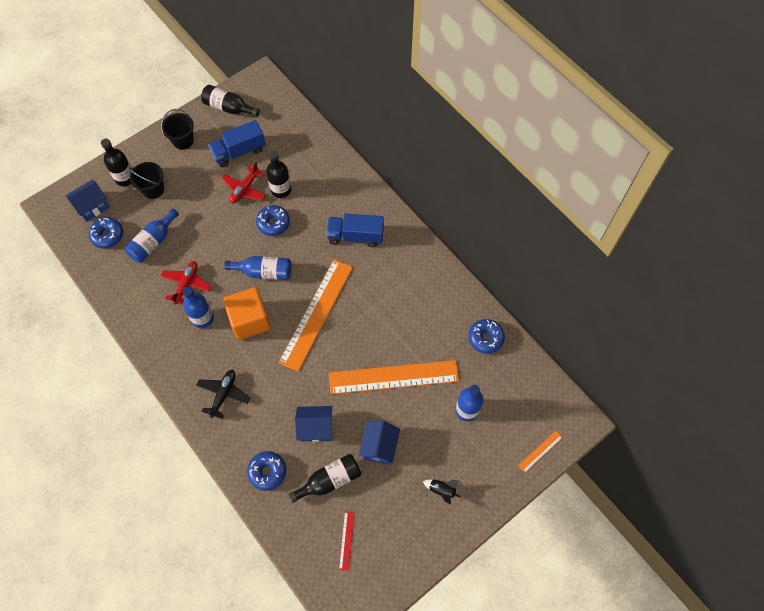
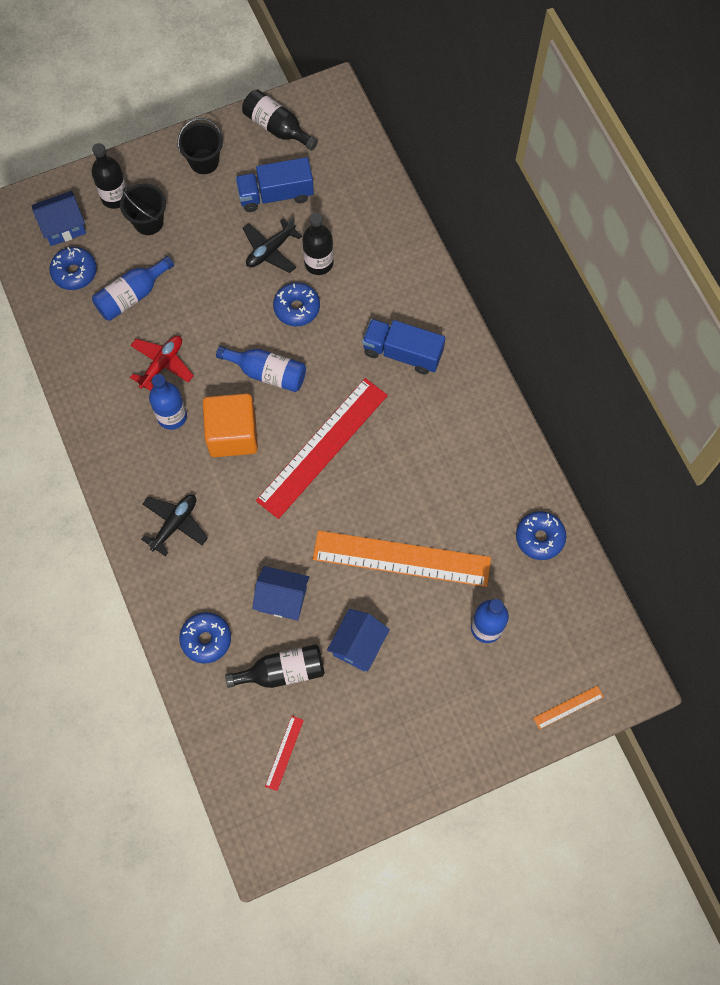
camera: 15 degrees right, 5 degrees up
red plane [222,162,266,203] -> black plane [243,217,302,273]
orange ruler [278,259,353,372] -> red ruler [256,378,388,519]
black rocket [423,479,461,505] -> none

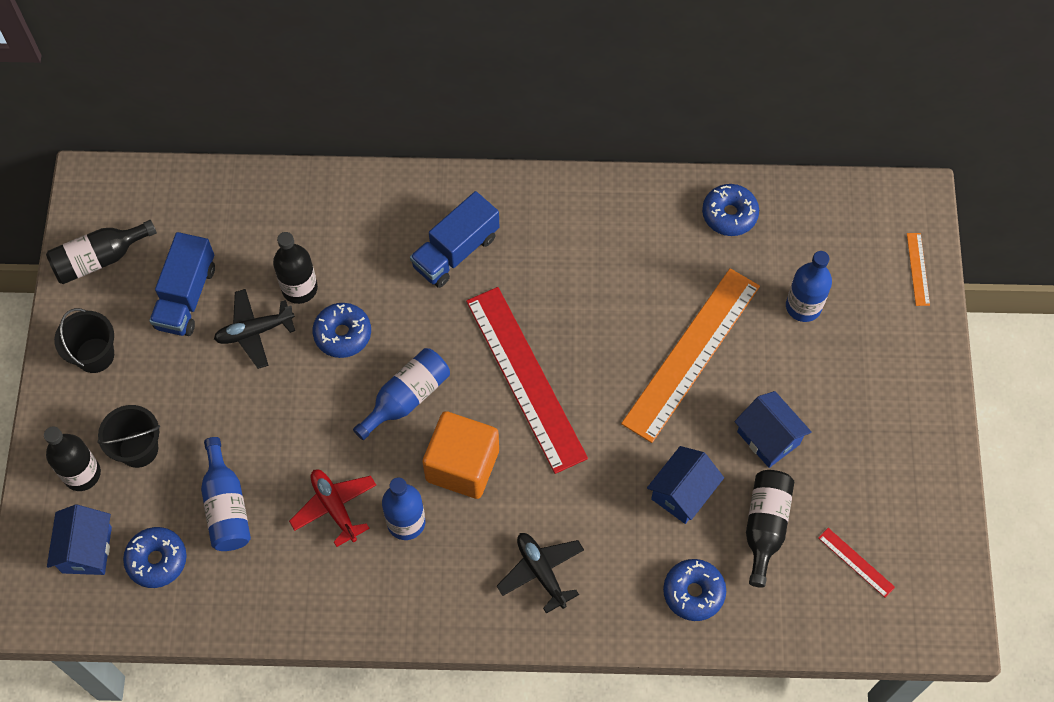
camera: 65 degrees left, 5 degrees down
black plane [243,217,302,273] -> black plane turned 90 degrees clockwise [214,289,295,369]

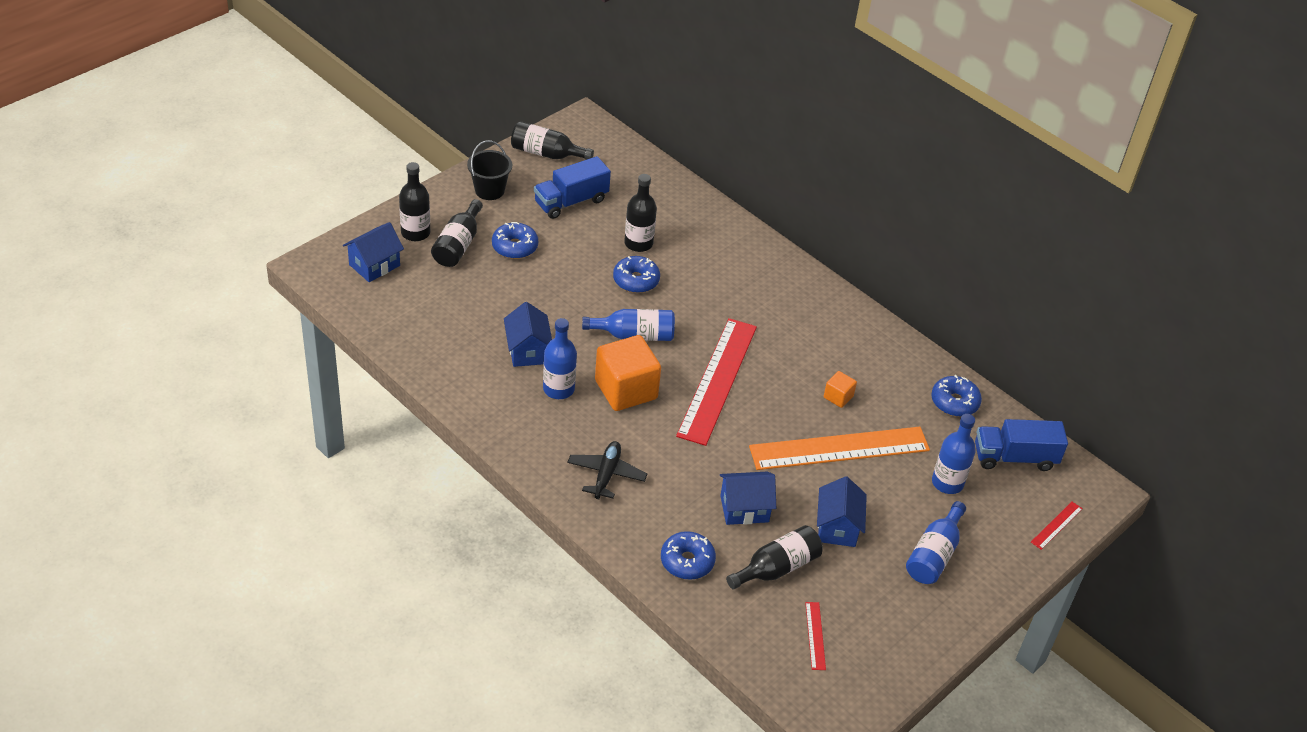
camera: 40 degrees right, 20 degrees down
black bucket [97,405,160,468] -> black bottle [431,199,483,267]
blue donut [123,527,187,588] -> blue donut moved to [492,222,538,259]
blue bottle [201,437,251,551] -> blue bottle moved to [906,501,966,584]
black plane [214,289,295,369] -> none
red plane [289,469,376,547] -> blue house [504,302,552,367]
blue truck [410,191,499,288] -> blue truck moved to [975,419,1068,471]
orange ruler [907,233,930,306] -> red ruler [1031,502,1083,550]
none -> orange cube [824,371,857,408]

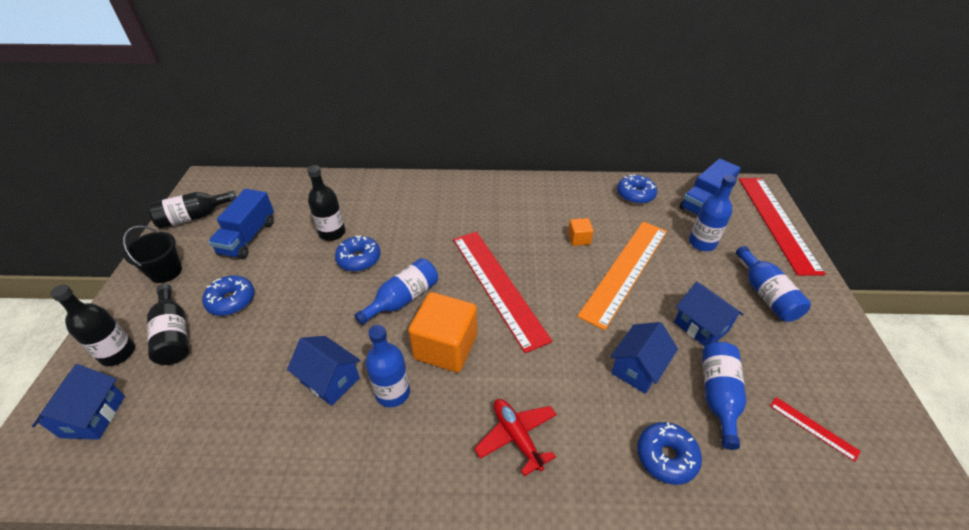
camera: 40 degrees left, 0 degrees up
black plane [568,441,647,499] -> red plane [474,399,557,476]
black bottle [726,525,823,589] -> blue bottle [702,342,747,450]
red ruler [1031,502,1083,550] -> red ruler [739,178,825,276], size x2.48

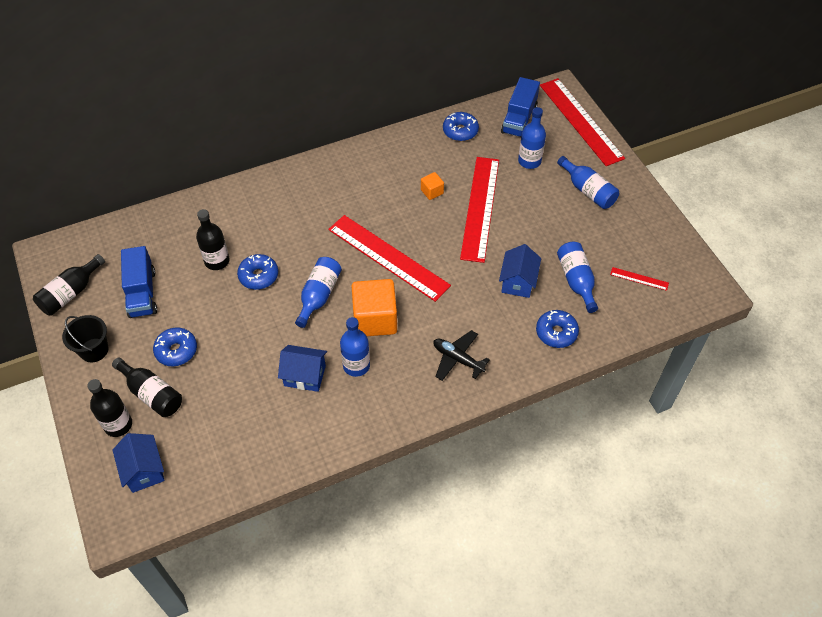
camera: 25 degrees left, 10 degrees up
red plane [474,399,557,476] -> black plane [433,330,490,381]
orange ruler [577,222,667,330] -> red ruler [460,157,499,263]
blue house [674,282,744,347] -> none

